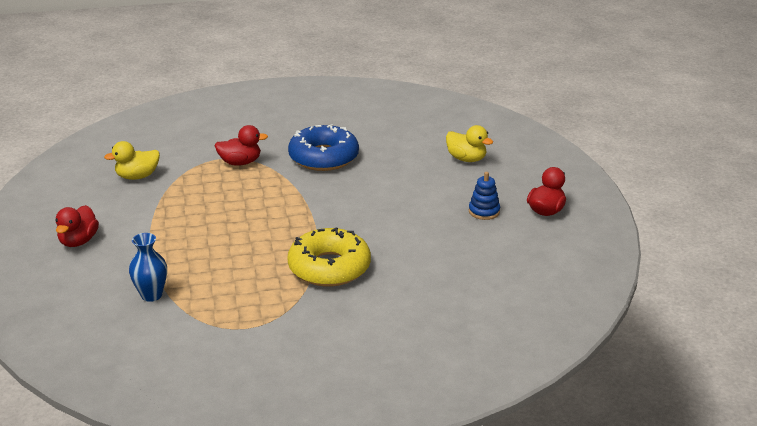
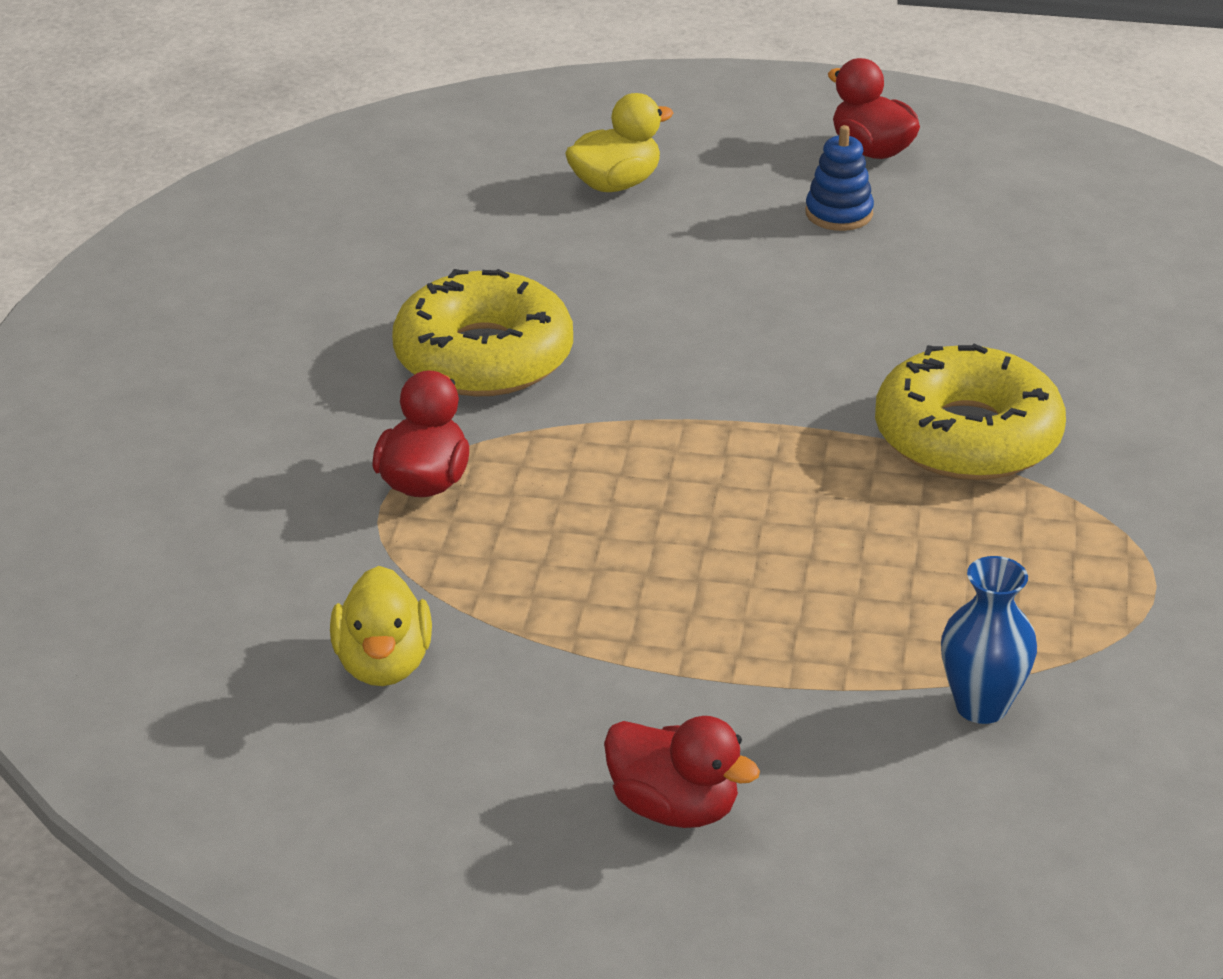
camera: 70 degrees left, 5 degrees up
blue donut [288,124,359,171] -> yellow donut [392,269,573,396]

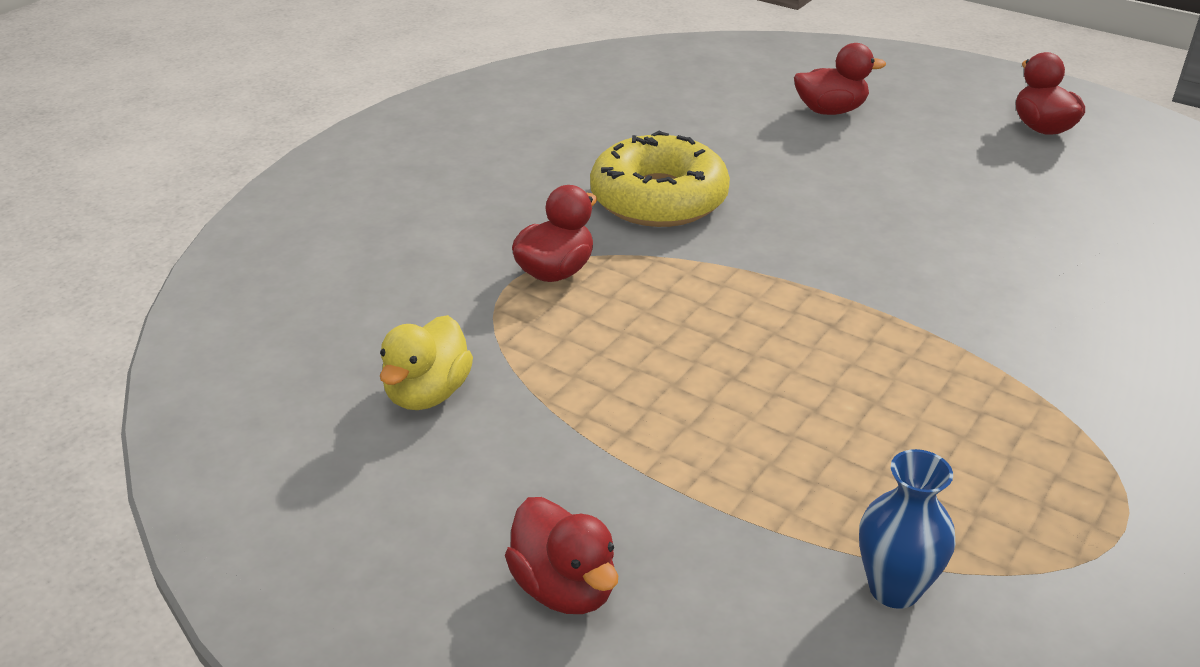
camera: 25 degrees right, 0 degrees up
yellow duck [565,93,673,192] -> red duck [794,43,886,115]
blue stacking toy [805,125,874,231] -> none
yellow donut [875,344,1066,480] -> none

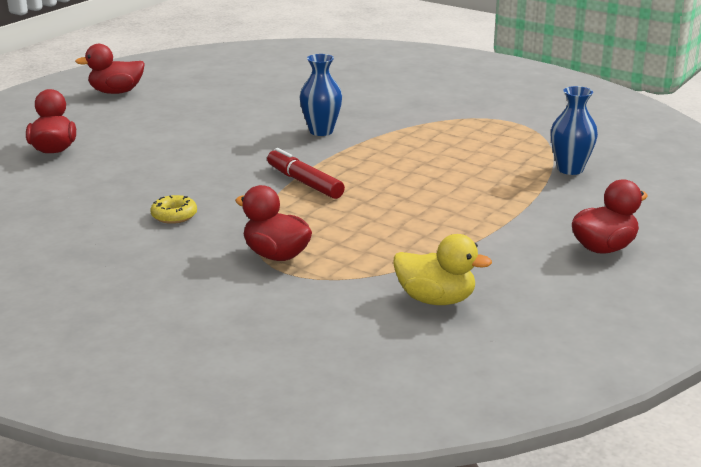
camera: 90 degrees left, 10 degrees down
yellow donut [590,131,730,227] -> yellow donut [150,195,197,224], size x0.40
none -> red marker [267,148,345,199]
none -> blue vase [299,54,342,136]

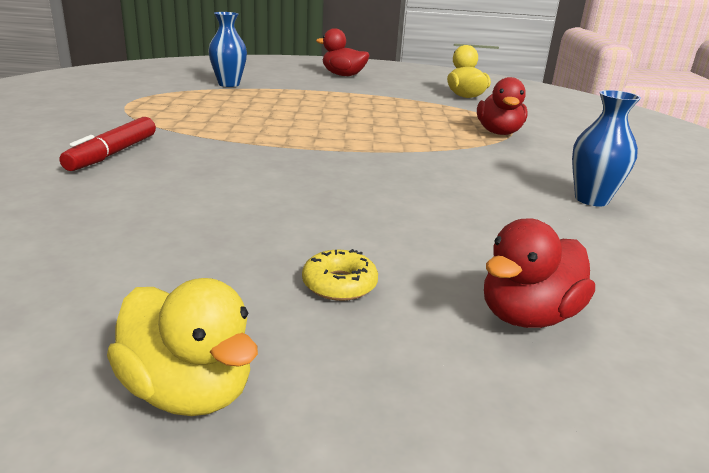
camera: 125 degrees left, 0 degrees up
red duck [75,44,145,94] -> yellow duck [107,278,258,416]
yellow donut [150,195,197,224] -> yellow donut moved to [302,249,378,301]
red marker [267,148,345,199] -> red marker moved to [59,117,156,171]
blue vase [299,54,342,136] -> blue vase moved to [572,90,641,206]

